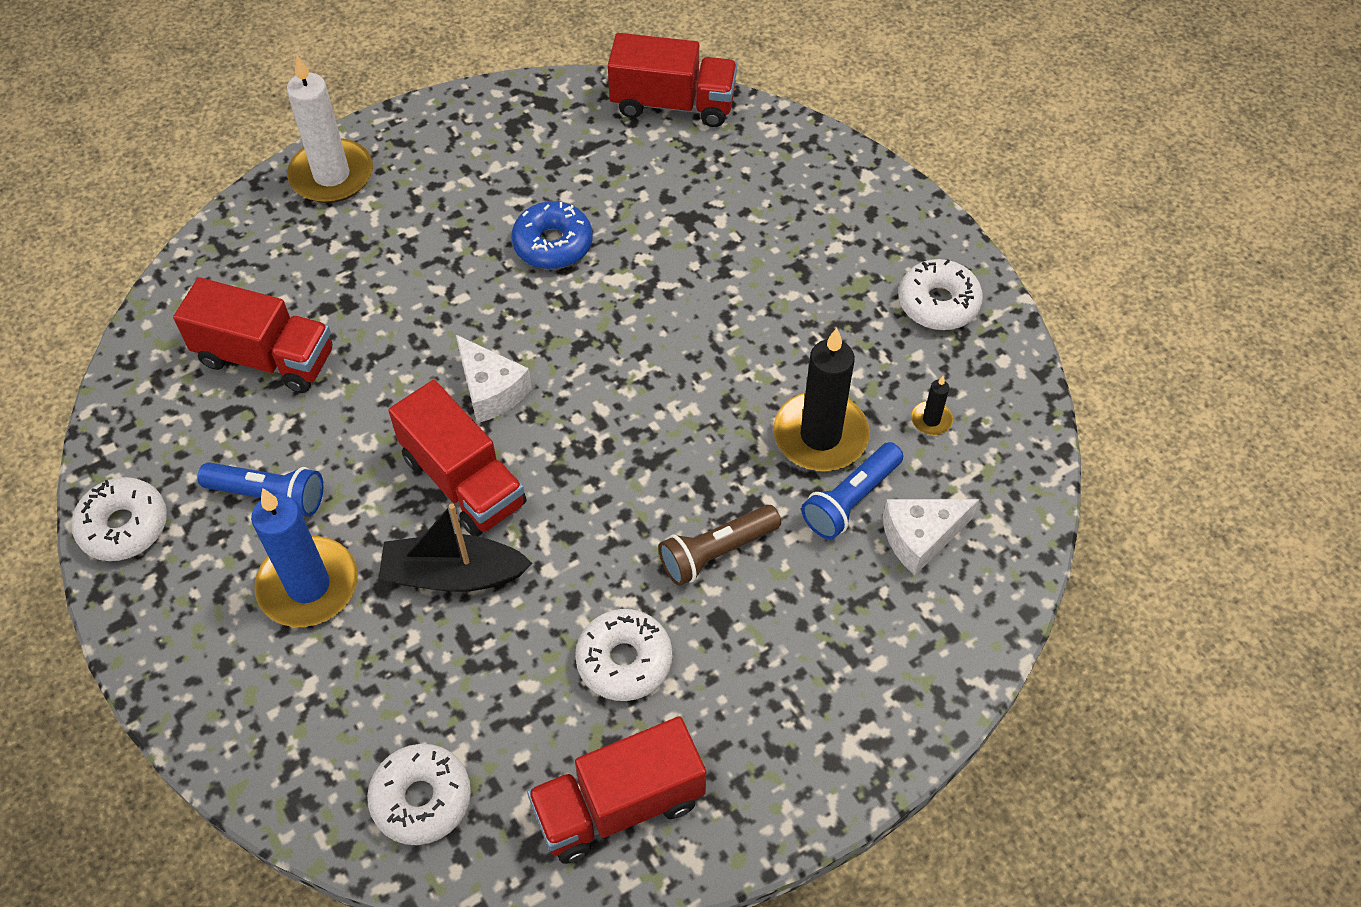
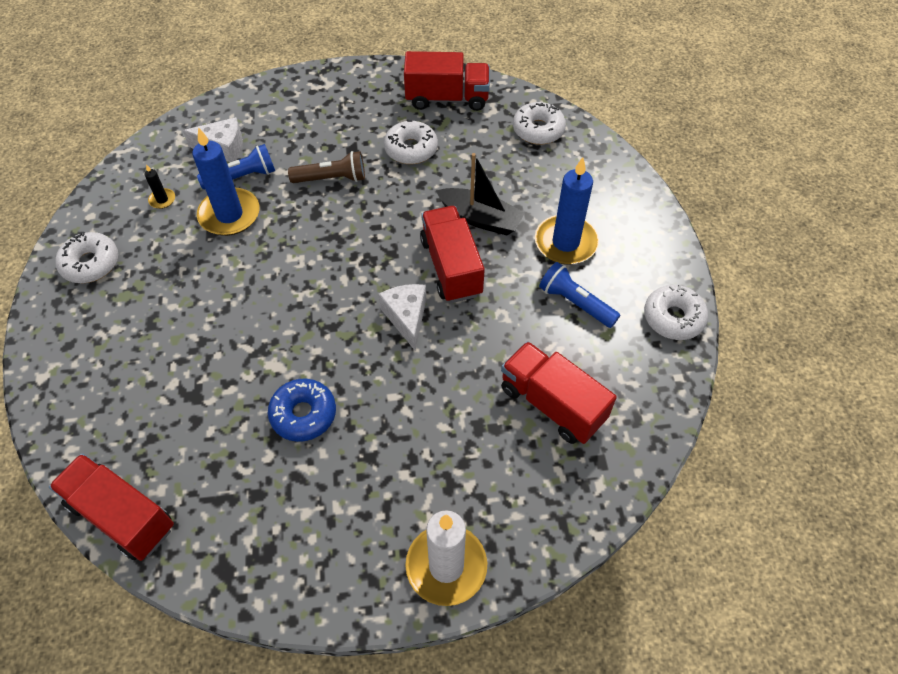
camera: 155 degrees left, 0 degrees up
black candle [773,328,870,471] -> blue candle [192,127,260,236]

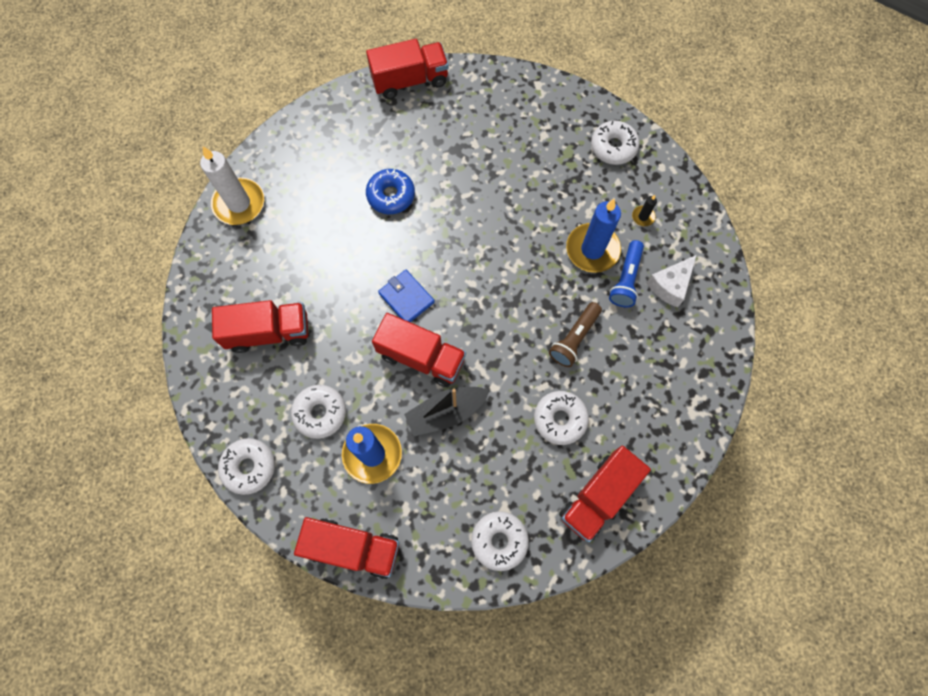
camera: 130 degrees right, 15 degrees up
white cheese [378,284,426,350] -> blue wallet [378,270,435,322]
blue flashlight [539,262,620,328] -> white donut [291,385,346,439]
none -> red truck [294,517,400,579]

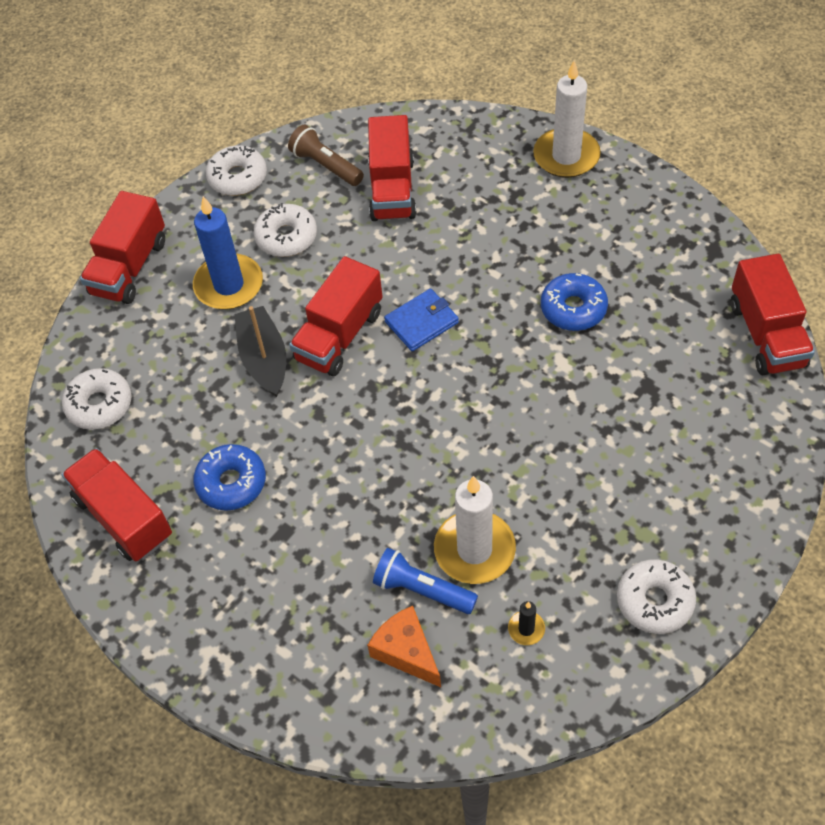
camera: 100 degrees right, 15 degrees down
white donut [534,391,589,445] -> blue donut [193,444,266,511]
brown flashlight [549,302,602,367] -> brown flashlight moved to [288,124,364,186]
blue candle [566,199,621,273] -> white candle [434,476,516,584]
white cheese [647,255,697,308] -> orange cheese [367,606,441,687]

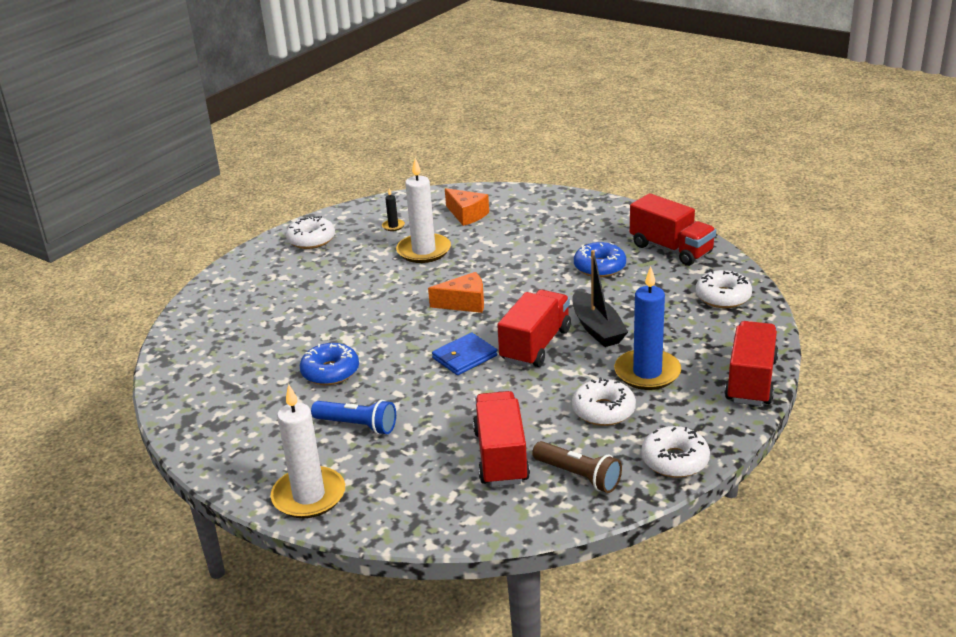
camera: 175 degrees right, 25 degrees down
blue flashlight [373,548,478,614] -> blue flashlight moved to [311,400,396,435]
red truck [731,254,815,375] -> none
none -> orange cheese [428,272,484,313]

